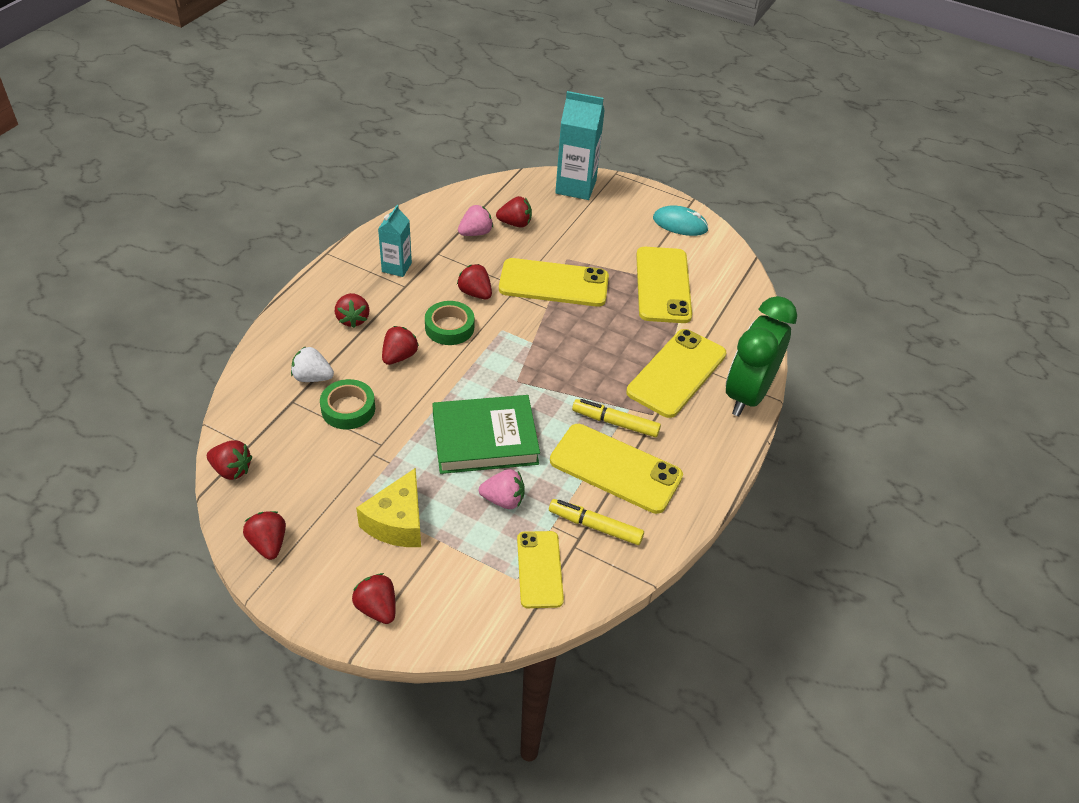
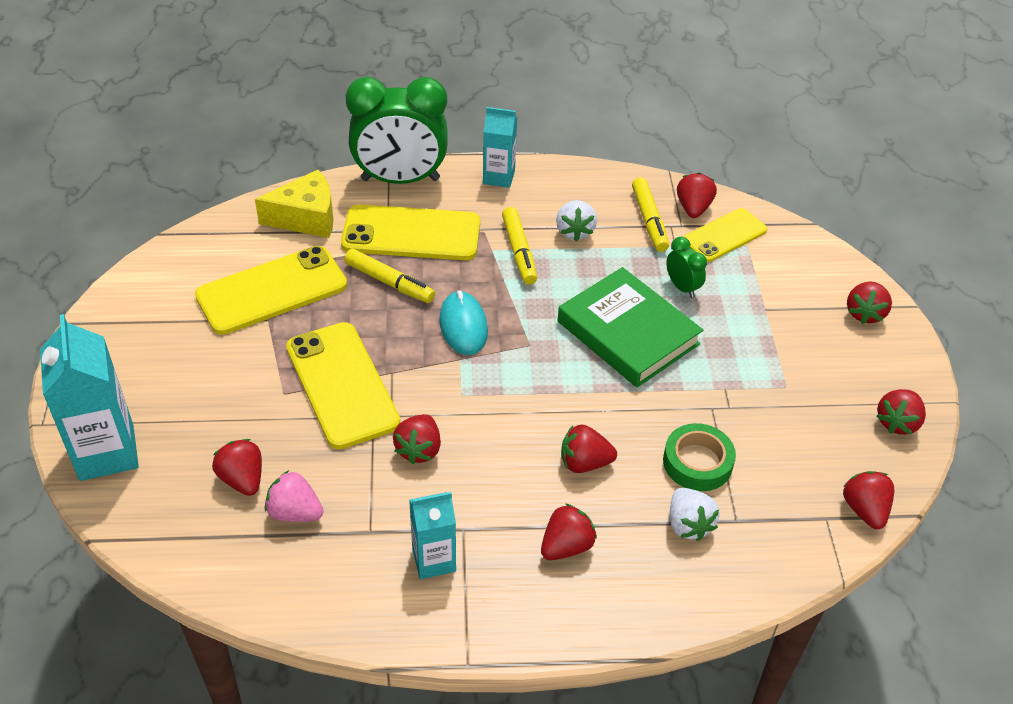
camera: 120 degrees left, 0 degrees up
yellow cheese [356,468,421,547] -> yellow cheese moved to [255,170,334,238]
green tape [425,301,474,345] -> none
pink strawberry [479,469,525,509] -> green clock [666,237,707,298]
yellow phone [550,424,683,514] -> white strawberry [556,200,597,241]
turquoise mouse [653,205,709,236] -> turquoise mouse moved to [439,290,488,355]
none -> yellow marker [344,249,435,303]
none -> turquoise carton [483,107,517,188]
none -> red strawberry [677,172,717,218]

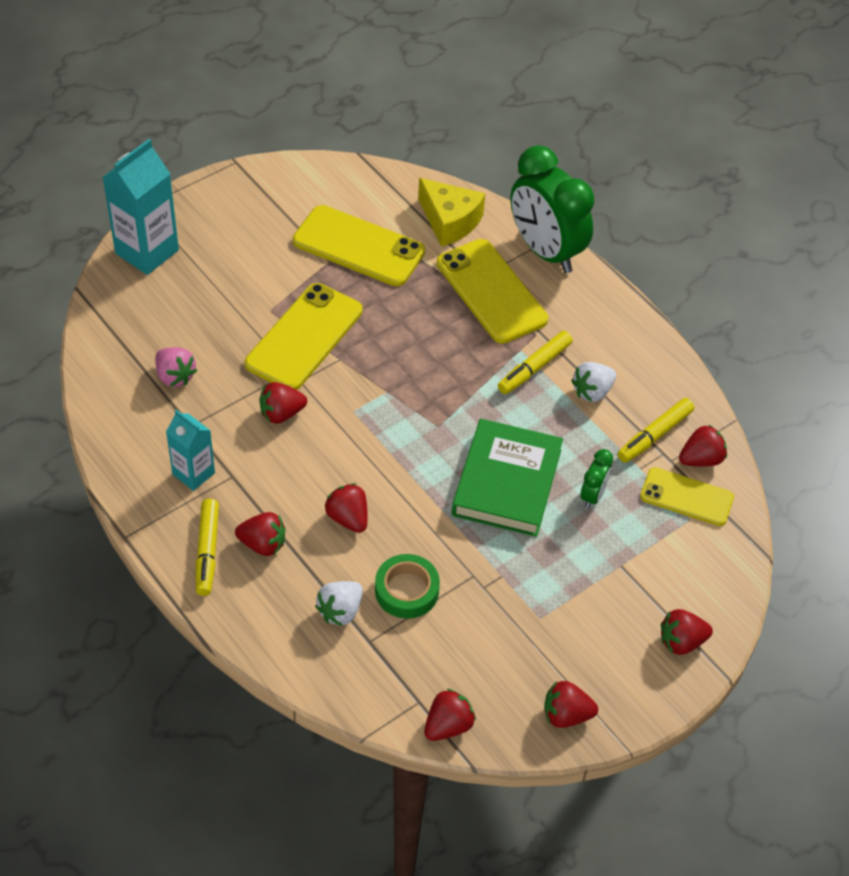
camera: 55 degrees right, 5 degrees up
red strawberry [212,439,262,496] -> none
pink strawberry [265,470,324,522] -> pink strawberry turned 150 degrees clockwise [155,347,197,387]
yellow marker [344,249,435,303] -> yellow marker moved to [195,499,219,596]
turquoise mouse [439,290,488,355] -> none
turquoise carton [483,107,517,188] -> none

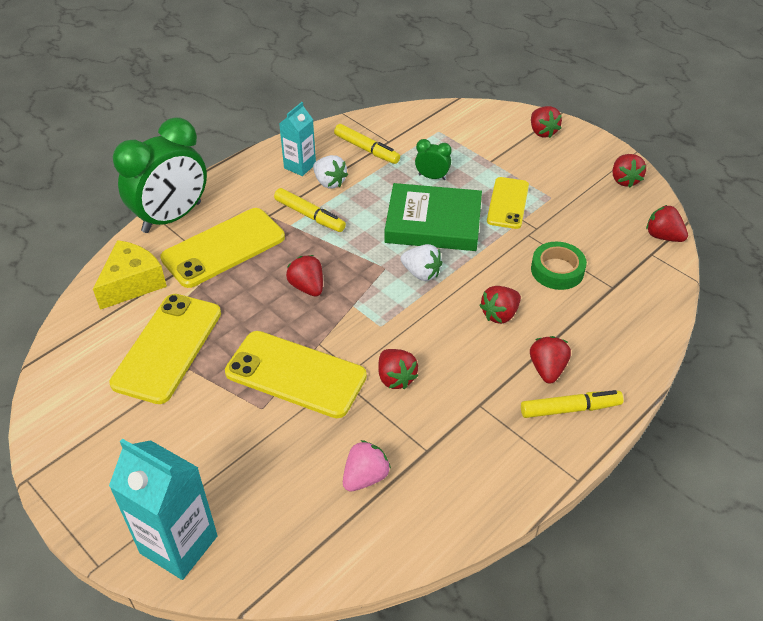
camera: 95 degrees left, 5 degrees down
turquoise carton [166,410,215,491] -> turquoise carton moved to [279,102,316,176]
white strawberry [315,581,363,626] -> white strawberry moved to [400,244,443,281]
yellow phone [640,467,734,526] -> yellow phone moved to [487,177,529,229]
red strawberry [679,424,727,467] -> red strawberry moved to [286,255,323,296]

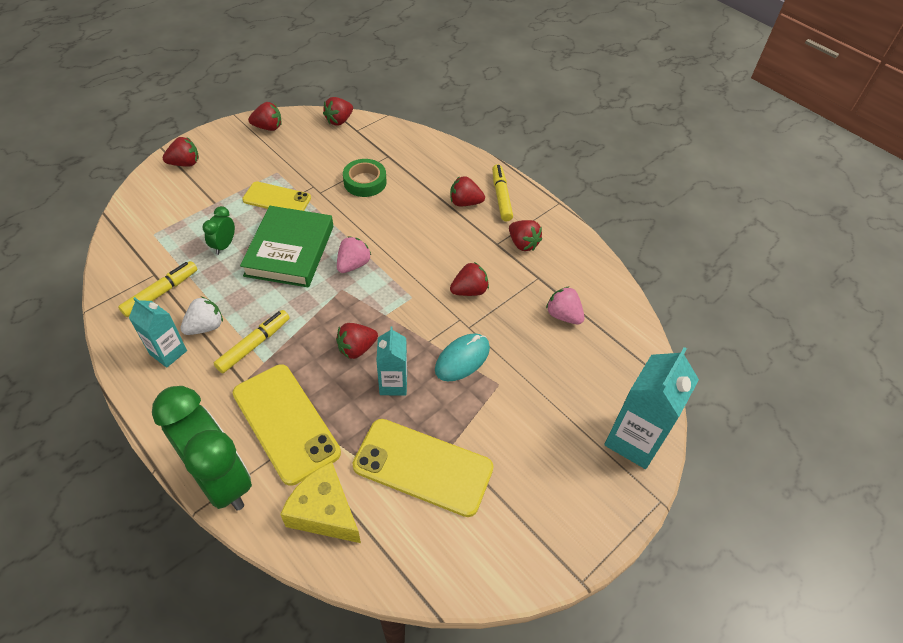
camera: 90 degrees left, 5 degrees up
yellow phone [225,331,367,418] -> turquoise mouse [435,333,490,382]
white strawberry [400,244,443,281] -> pink strawberry [337,236,371,273]
red strawberry [479,286,521,324] -> red strawberry moved to [509,220,542,251]
none -> turquoise carton [376,326,407,396]

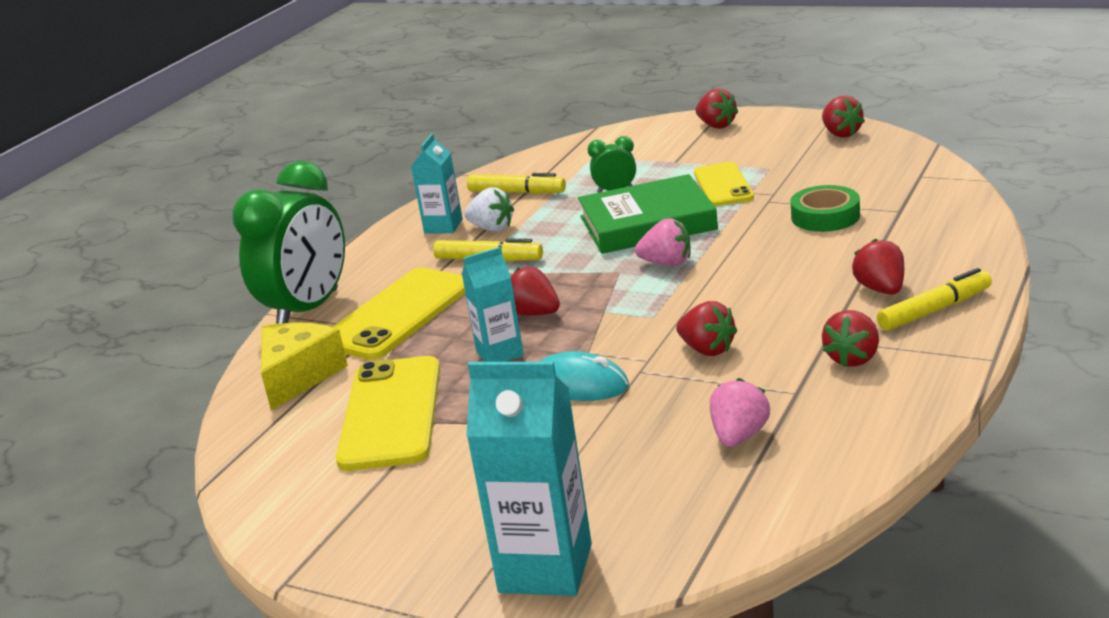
camera: 75 degrees right, 25 degrees down
red strawberry [323,97,353,126] -> none

